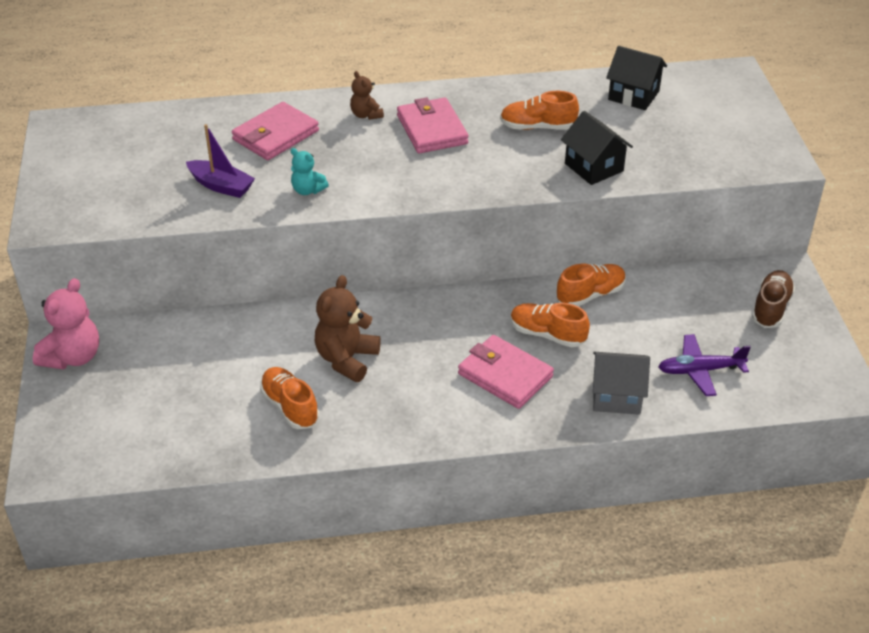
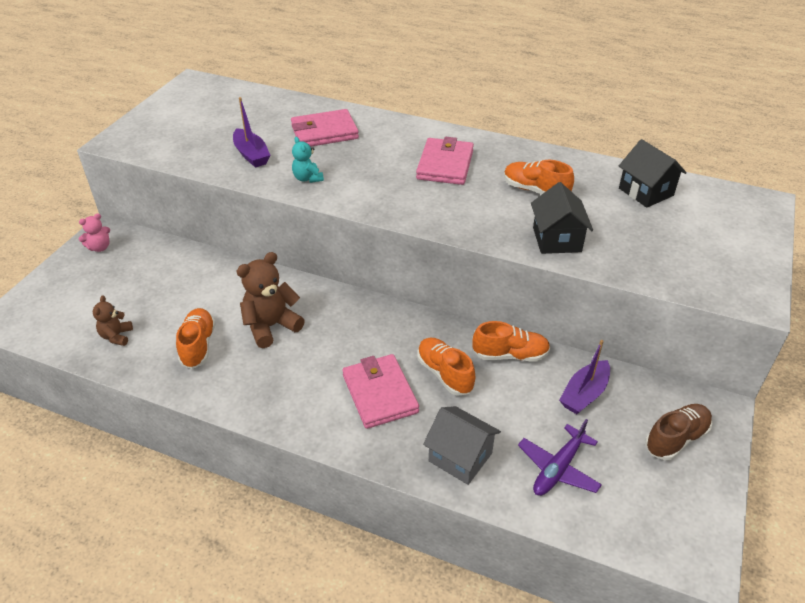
camera: 30 degrees right, 0 degrees up
pink teddy bear [33,278,99,369] -> pink teddy bear [79,213,110,252], size x0.56
brown teddy bear [350,71,384,120] -> brown teddy bear moved to [92,295,133,346]
purple plane [658,334,751,396] -> purple plane turned 75 degrees counterclockwise [518,419,602,496]
none -> purple boat [559,340,610,414]

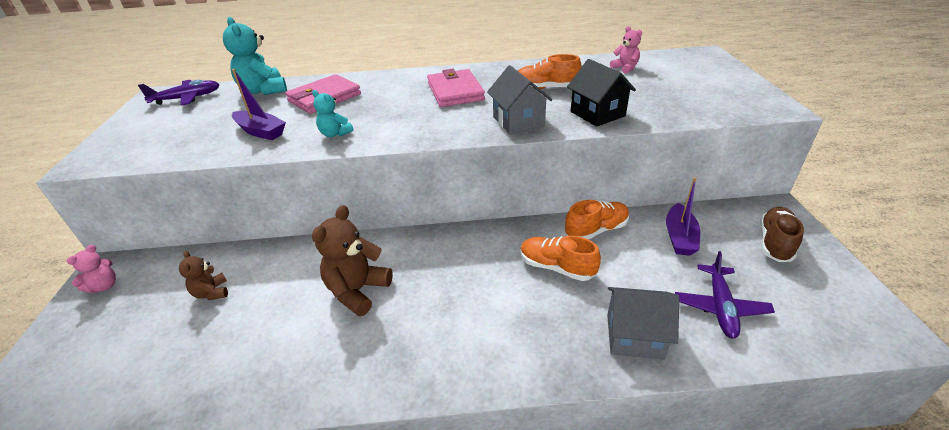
camera: 25 degrees left, 5 degrees down
brown teddy bear [92,295,133,346] -> brown teddy bear moved to [179,251,228,300]
orange shoe [176,308,216,369] -> none
pink wallet [342,354,419,429] -> none
black house [619,139,687,208] -> pink teddy bear [610,26,642,73]
none -> purple plane [138,80,220,106]
none -> turquoise teddy bear [223,17,287,95]
none -> grey house [487,65,552,134]

